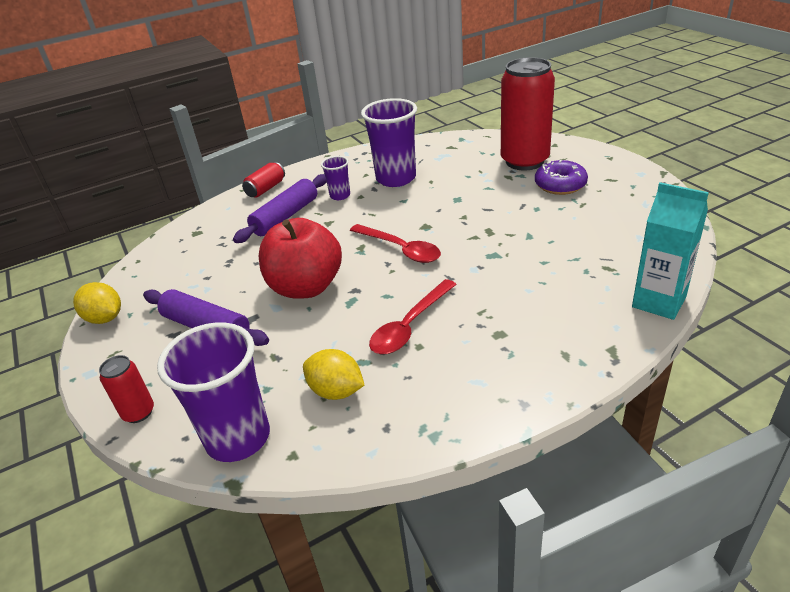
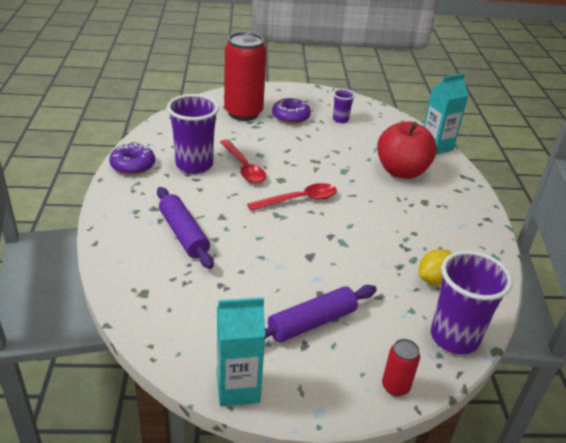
camera: 70 degrees left, 0 degrees up
yellow lemon [73,282,121,324] -> turquoise carton [217,297,265,406]
red can [242,162,285,198] -> none
red apple [259,218,342,299] -> red apple moved to [377,121,437,179]
purple cup [321,156,350,200] -> purple cup moved to [333,89,355,123]
red spoon [369,279,457,354] -> red spoon moved to [220,139,266,183]
none -> purple donut [109,143,155,175]

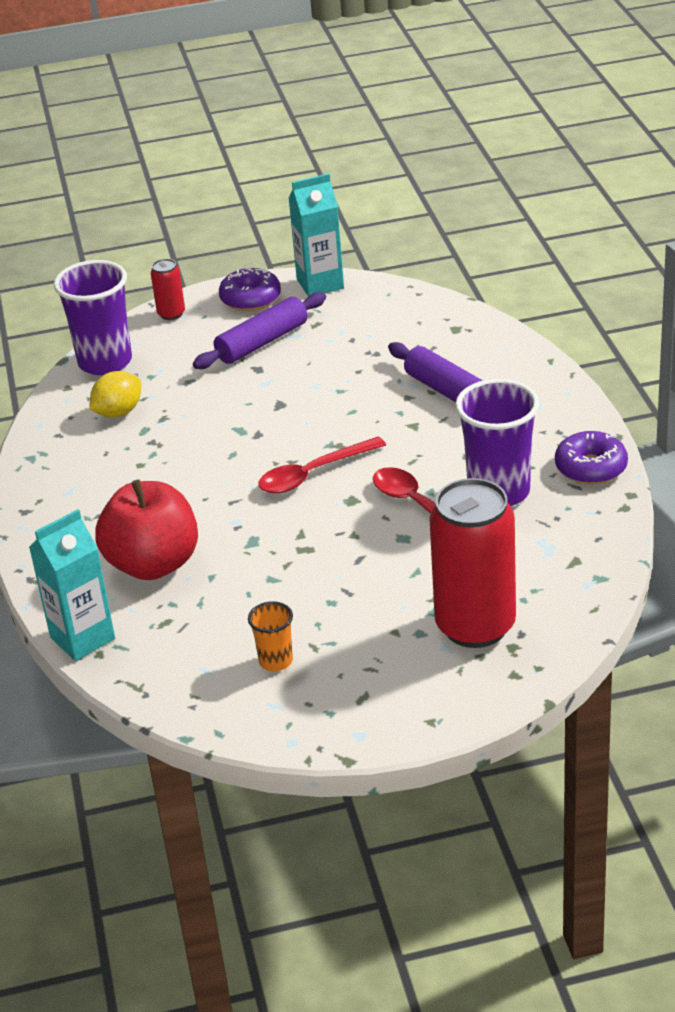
camera: 175 degrees right, 0 degrees up
purple donut [272,98,311,124] -> purple donut moved to [219,268,281,311]
purple cup [333,89,355,123] -> orange cup [248,601,293,671]

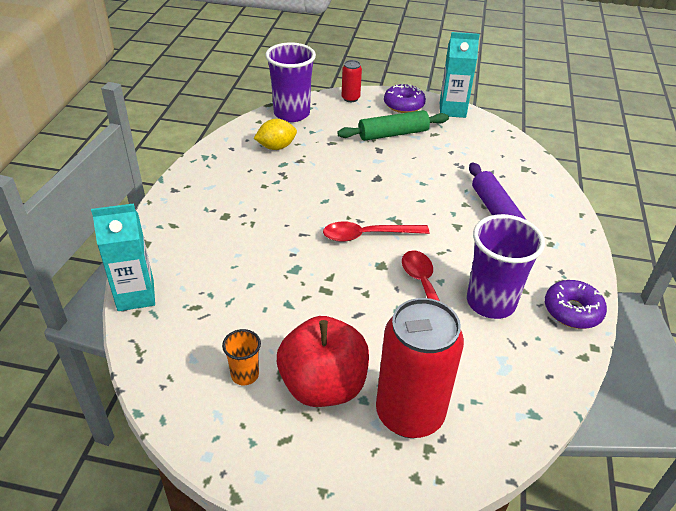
camera: 20 degrees right, 5 degrees up
red apple [95,480,198,580] -> red apple moved to [277,316,369,407]
purple rolling pin [193,292,326,369] -> green rolling pin [337,110,449,141]

